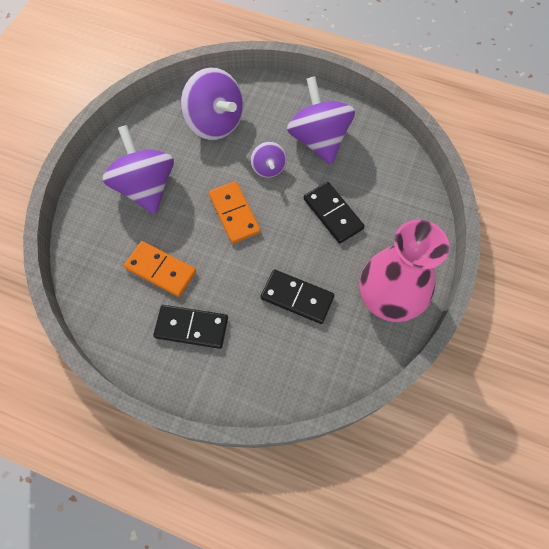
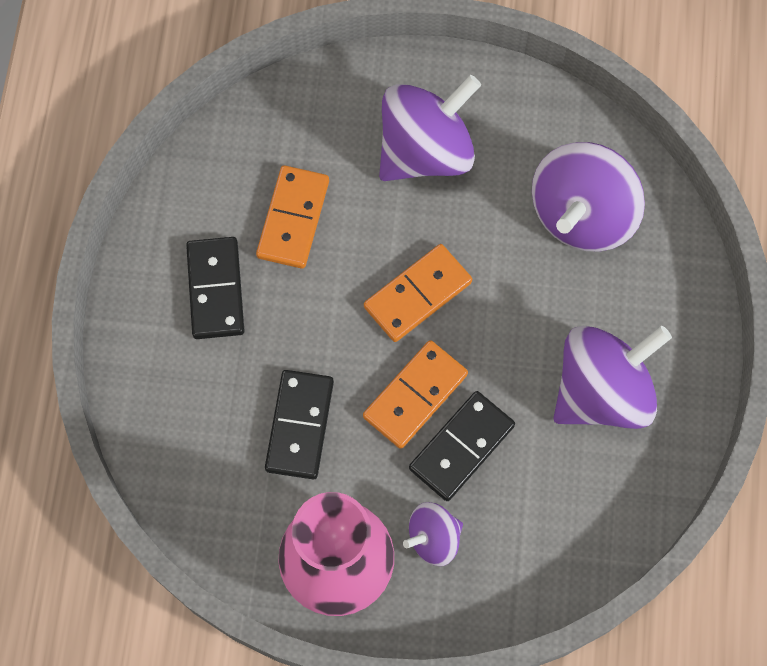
camera: 75 degrees right, 5 degrees up
purple spinning top [251,142,287,178] -> purple spinning top moved to [403,502,463,566]
none -> orange domino [363,340,468,449]

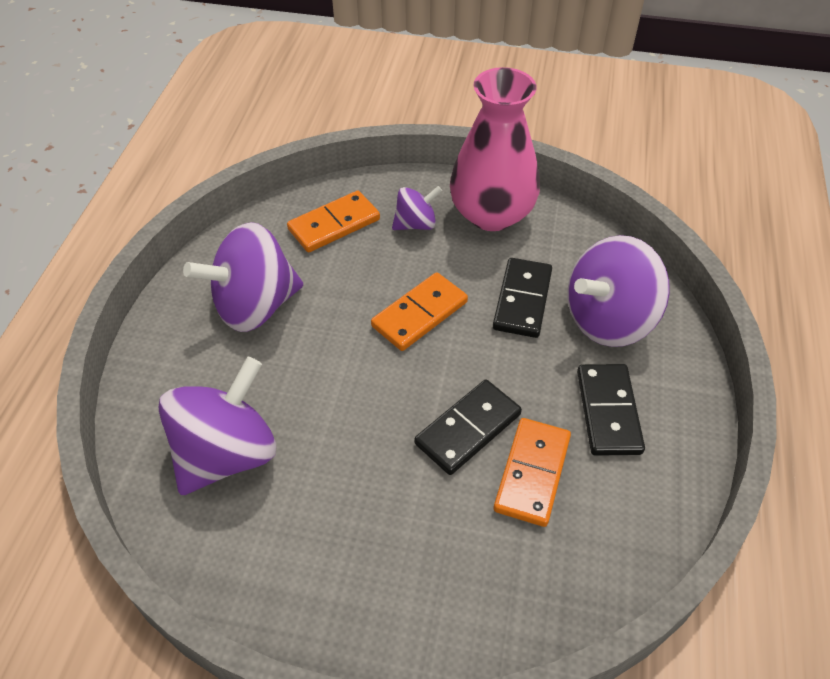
camera: 175 degrees left, 20 degrees down
orange domino [364,244,472,342] -> orange domino moved to [287,191,380,252]
purple spinning top [379,75,481,181] -> purple spinning top moved to [567,235,670,347]
black domino [409,391,515,501] -> black domino moved to [415,380,522,475]

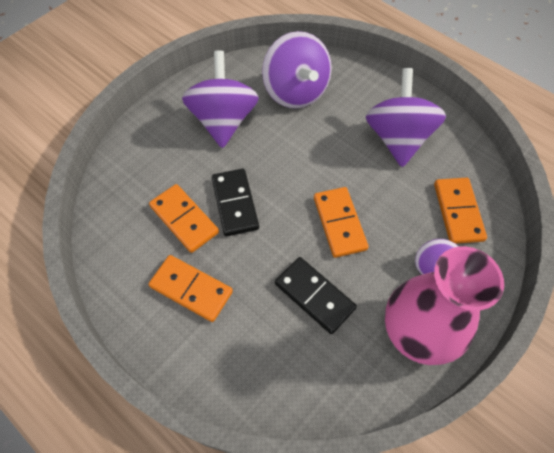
camera: 120 degrees right, 10 degrees up
purple spinning top [567,235,670,347] -> purple spinning top moved to [182,50,259,148]
black domino [577,364,645,456] -> orange domino [149,255,233,322]

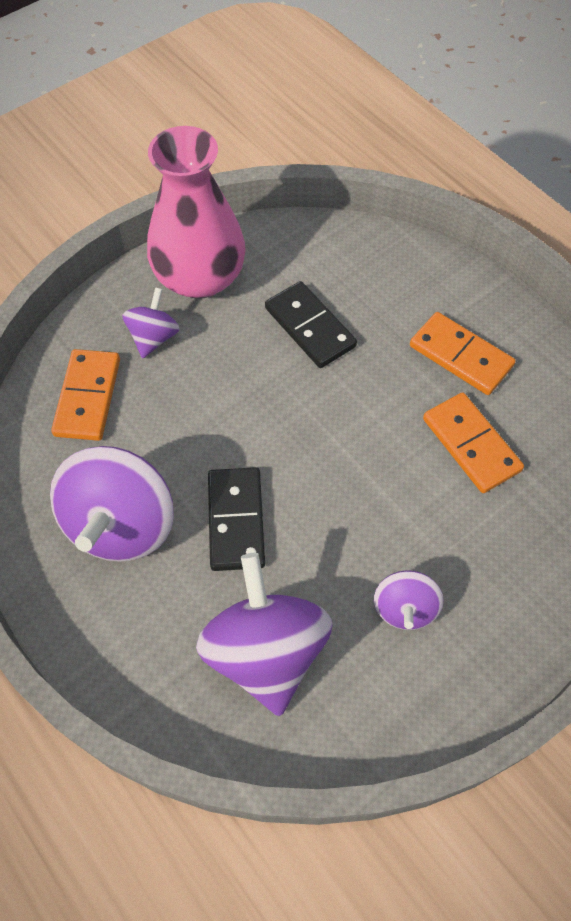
camera: 170 degrees left, 0 degrees up
purple spinning top [182,50,259,148] -> purple spinning top [374,570,444,630], size x0.53
black domino [212,169,259,236] -> black domino moved to [208,467,265,571]
orange domino [314,187,369,258] -> none

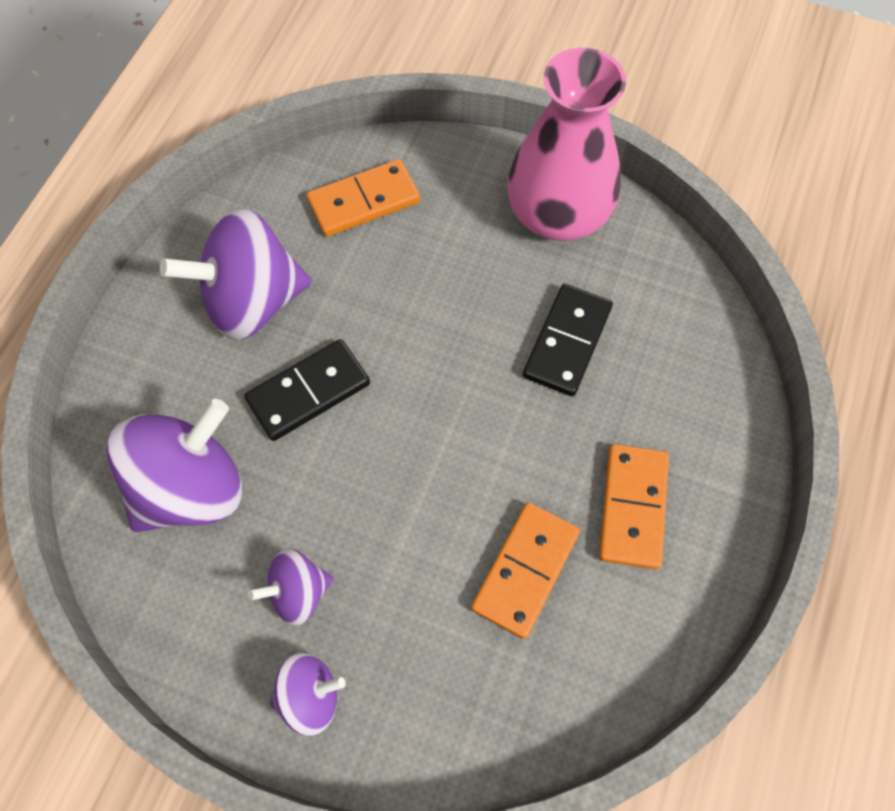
camera: 60 degrees right, 5 degrees up
purple spinning top [122,287,180,358] -> purple spinning top moved to [270,652,346,736]

